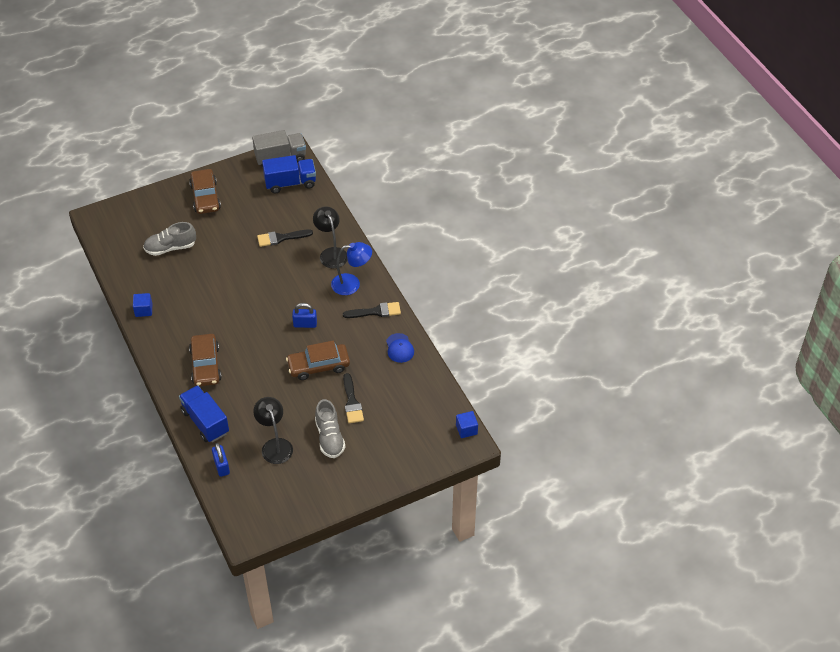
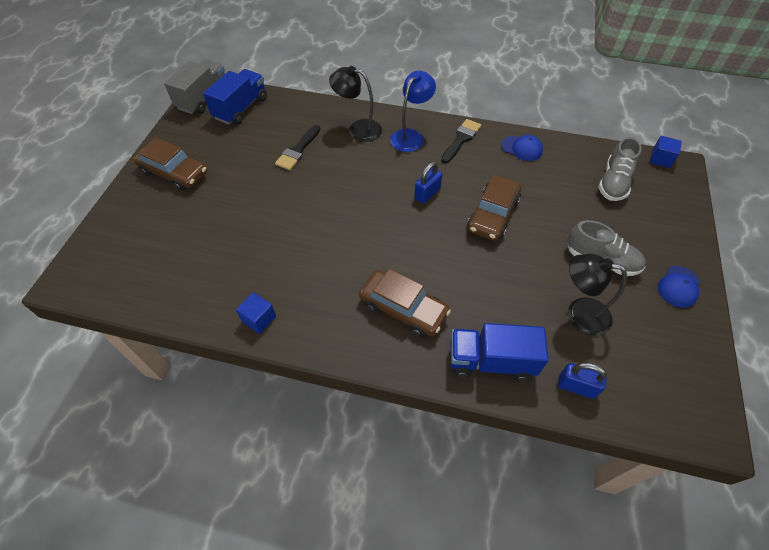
camera: 50 degrees left, 5 degrees up
grey shoe [143,222,196,256] -> grey shoe moved to [598,137,642,201]
black brush [343,373,364,423] -> none
none -> blue cap [657,266,701,308]

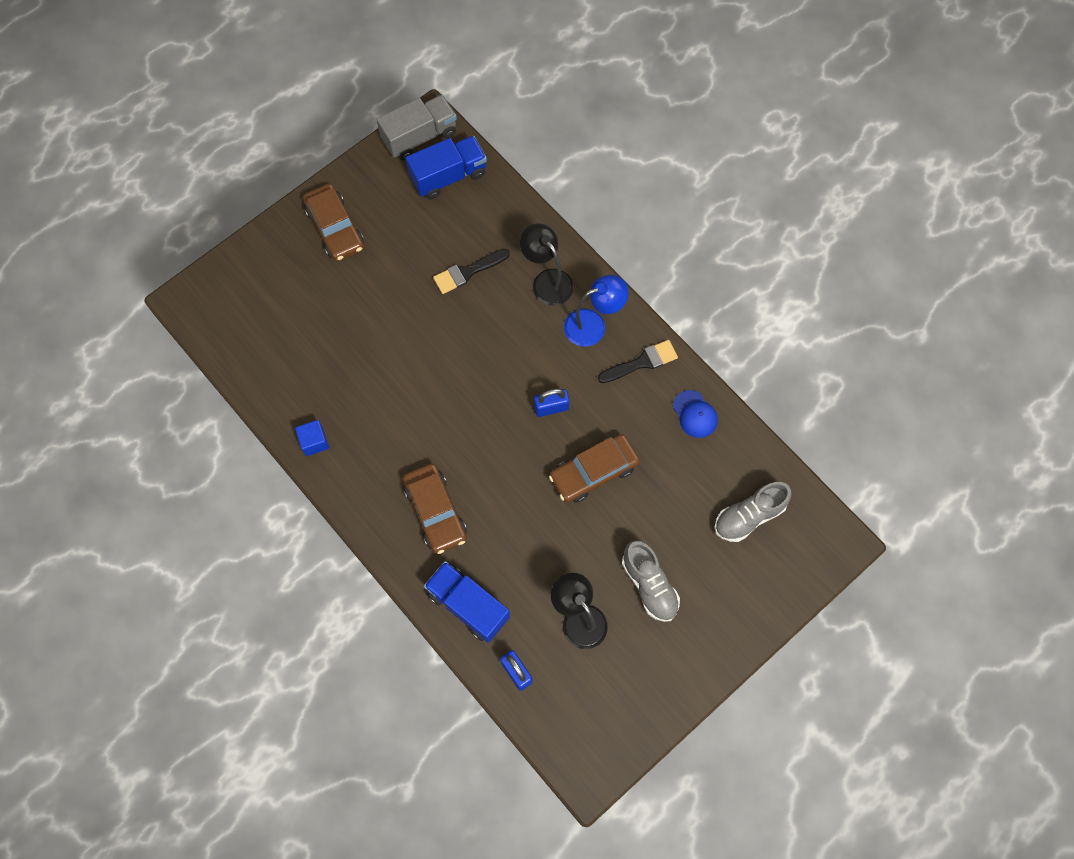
camera: 35 degrees right, 15 degrees up
blue cube [650,136,682,168] -> none
blue cap [657,266,701,308] -> none

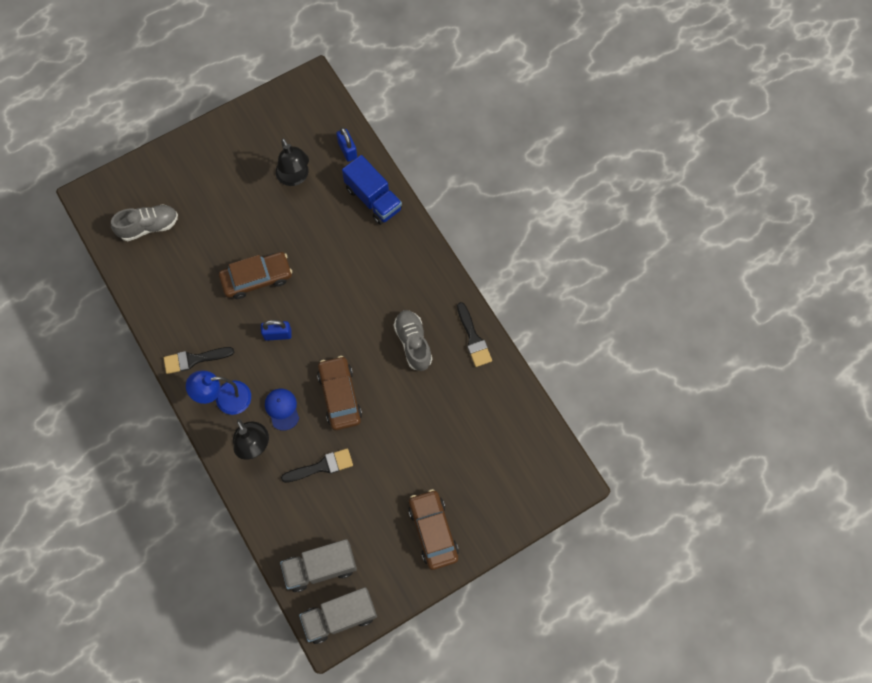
camera: 170 degrees left, 0 degrees up
blue cube [295,420,329,456] -> black brush [457,302,492,367]
brown car [403,463,467,554] -> brown car moved to [317,356,362,430]
blue truck [406,136,487,199] -> grey truck [280,539,357,592]
grey shoe [622,540,680,622] -> grey shoe moved to [394,310,432,371]
blue cap [673,390,718,438] -> blue cap moved to [265,389,299,431]

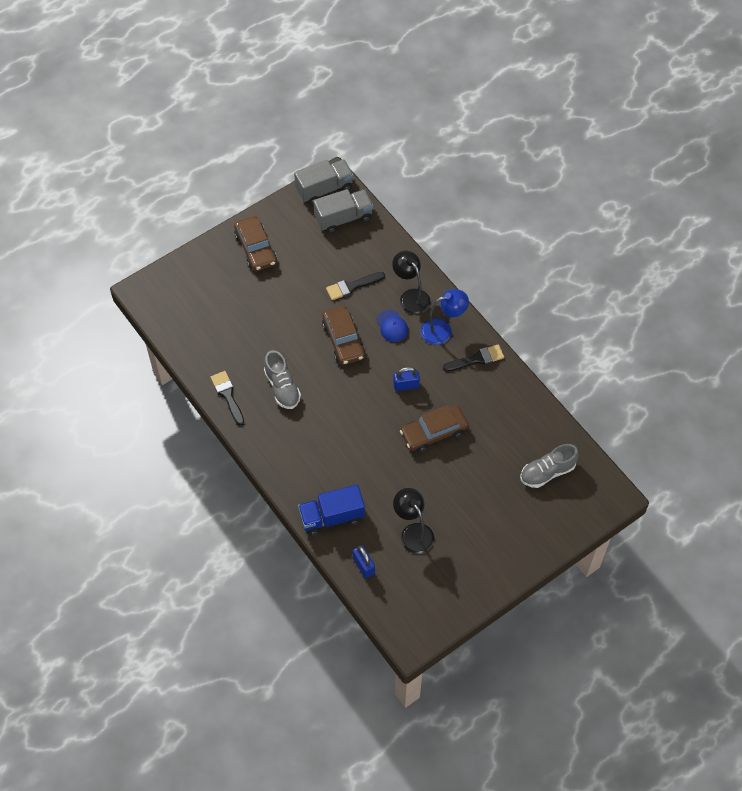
camera: 175 degrees right, 10 degrees down
blue truck [342,155,402,225] -> blue truck turned 60 degrees counterclockwise [298,485,365,536]

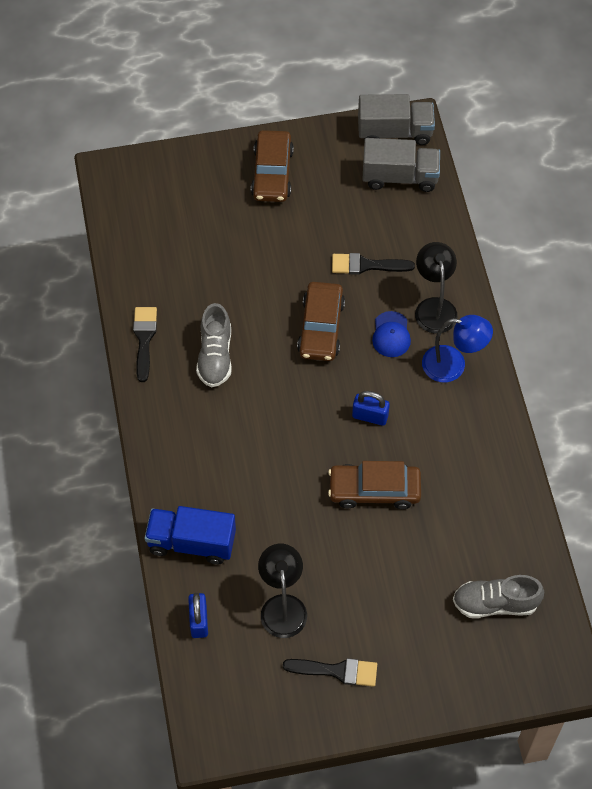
camera: 25 degrees right, 0 degrees up
black brush [443,344,504,371] -> black brush moved to [283,658,377,687]

